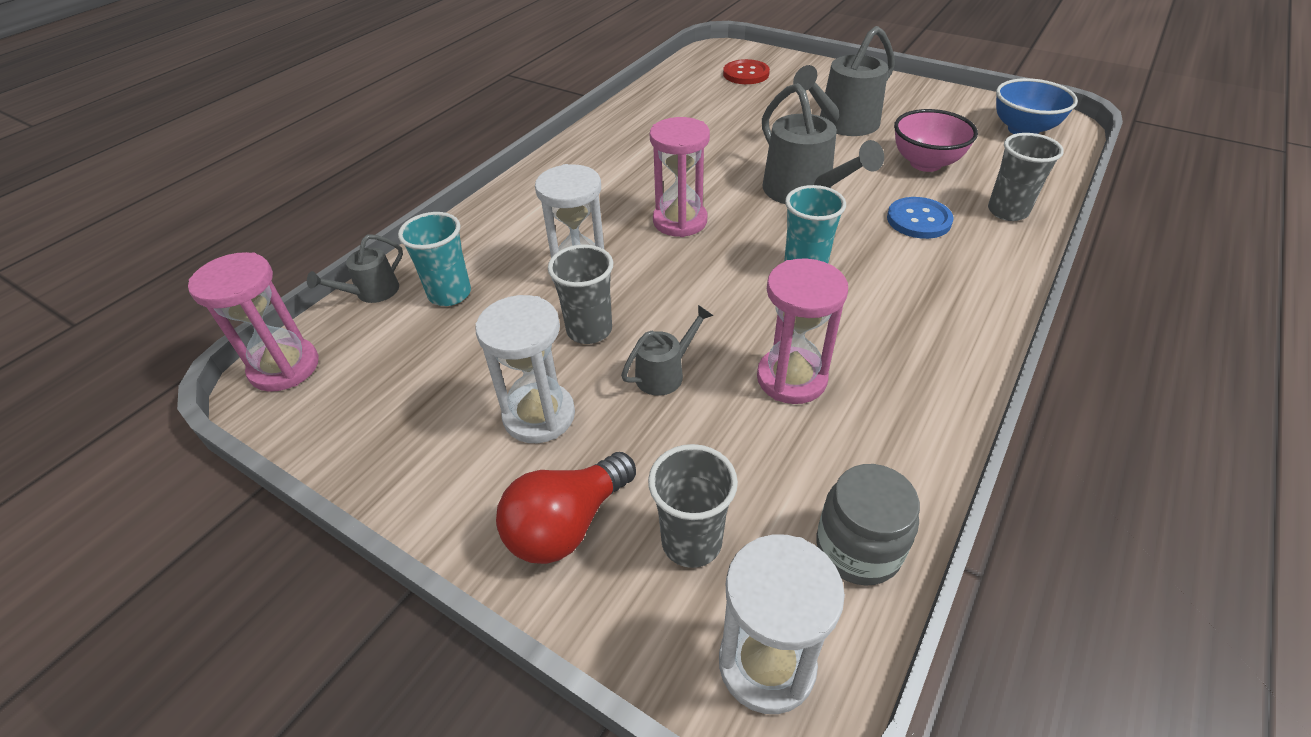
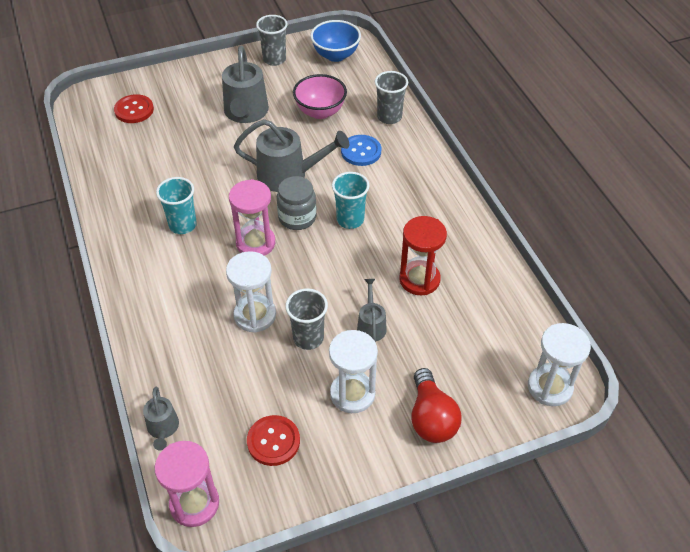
camera: 55 degrees left, 5 degrees up
turquoise cup [398,212,471,306] -> turquoise cup moved to [156,177,197,234]
grey cup [648,444,738,568] -> grey cup moved to [256,15,288,66]
pink hourglass [757,258,848,404] -> red hourglass [399,216,447,295]
grey jar [816,464,920,586] -> grey jar moved to [277,176,317,230]
none -> red button [247,415,300,466]

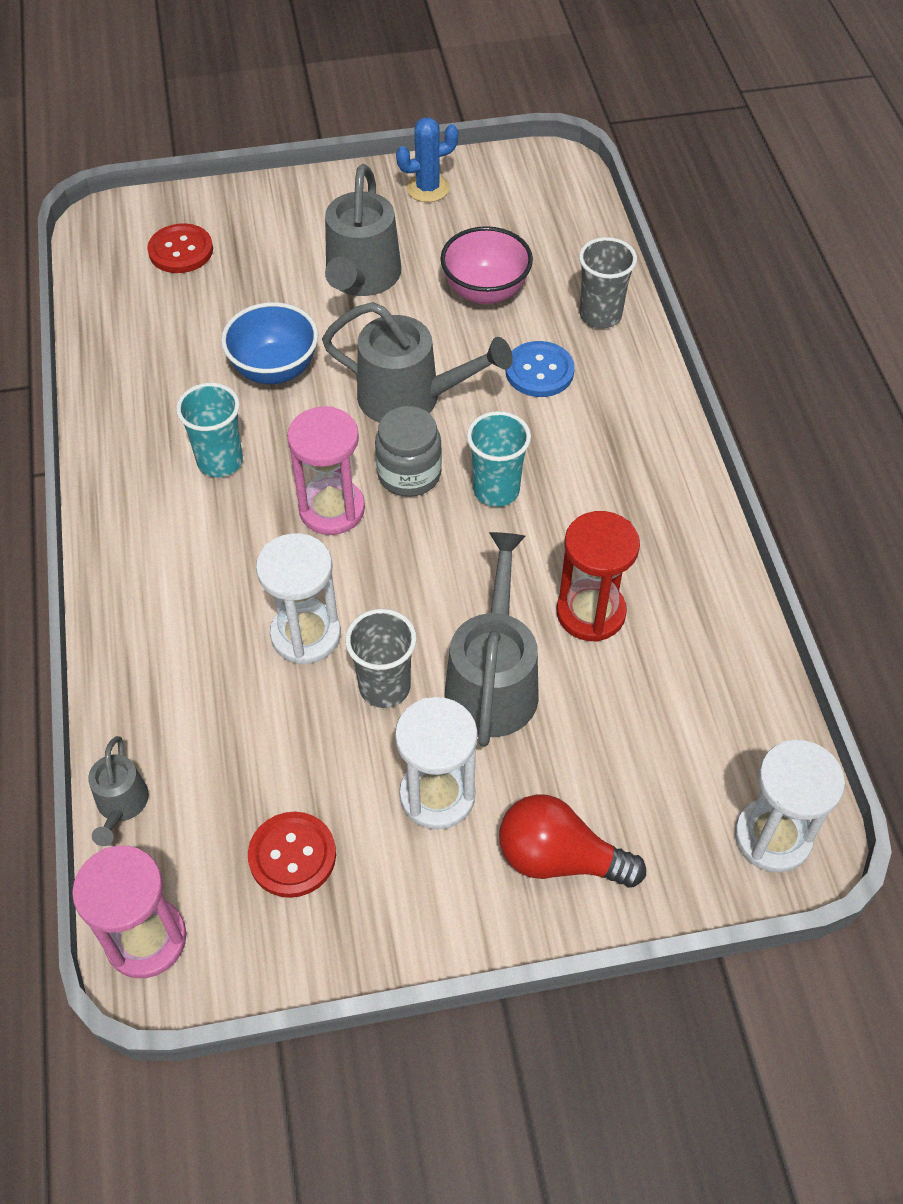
camera: 10 degrees right, 5 degrees up
grey cup [256,15,288,66] -> blue cactus [396,117,458,202]
blue bowl [310,20,361,62] -> blue bowl moved to [221,302,318,384]
grey watering can [357,279,387,342] -> grey watering can [445,532,539,747], size x1.89
red light bulb [411,368,462,443] -> red light bulb turned 105 degrees clockwise [499,794,646,887]

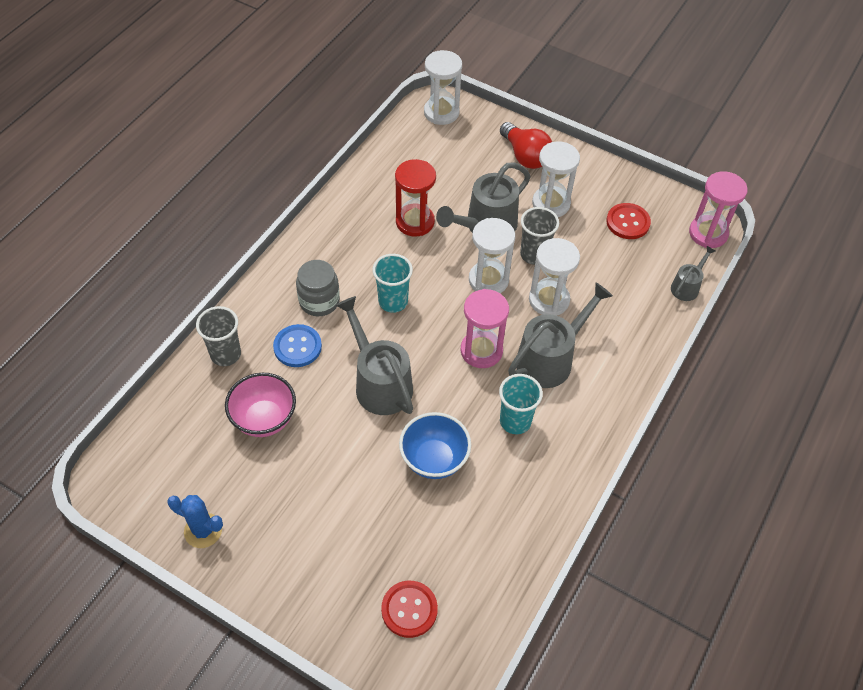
camera: 140 degrees left, 0 degrees up
grey watering can [325,164,401,296] -> grey watering can moved to [508,283,613,388]
grey jar [375,406,442,497] -> grey jar moved to [296,260,340,316]
none -> white hourglass [469,218,515,293]

